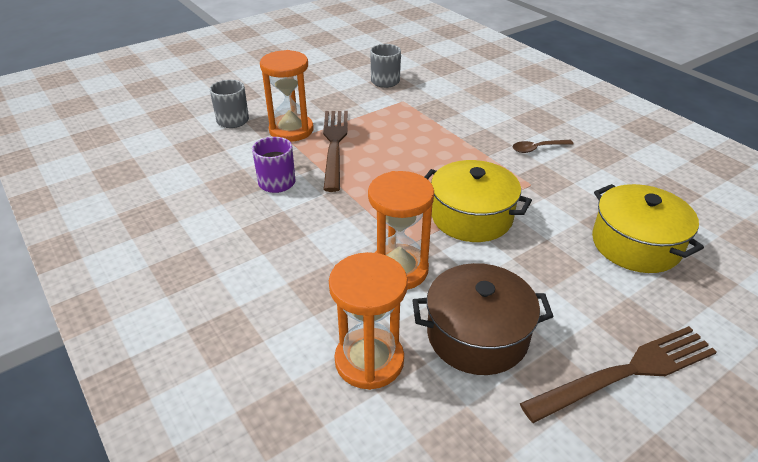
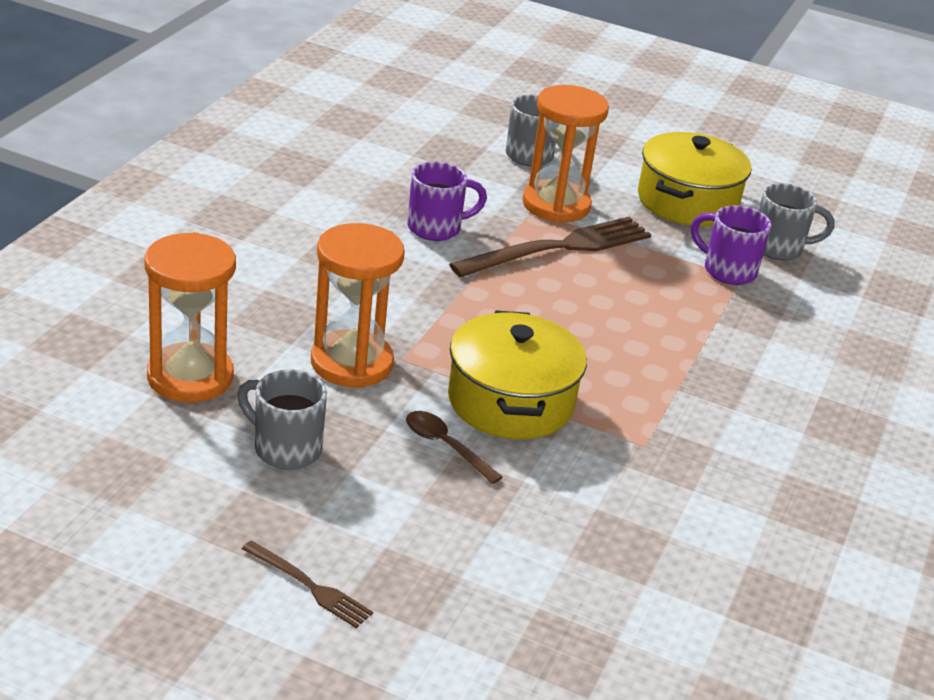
camera: 55 degrees right, 5 degrees down
brown pot [412,263,554,375] -> grey mug [237,369,327,470]
brown spoon [512,140,573,153] -> brown spoon moved to [406,411,502,484]
brown fork [520,326,717,423] -> brown fork [242,540,373,628], size x0.50
yellow pot [592,184,704,273] -> yellow pot moved to [638,132,752,226]
none -> purple mug [691,205,772,285]

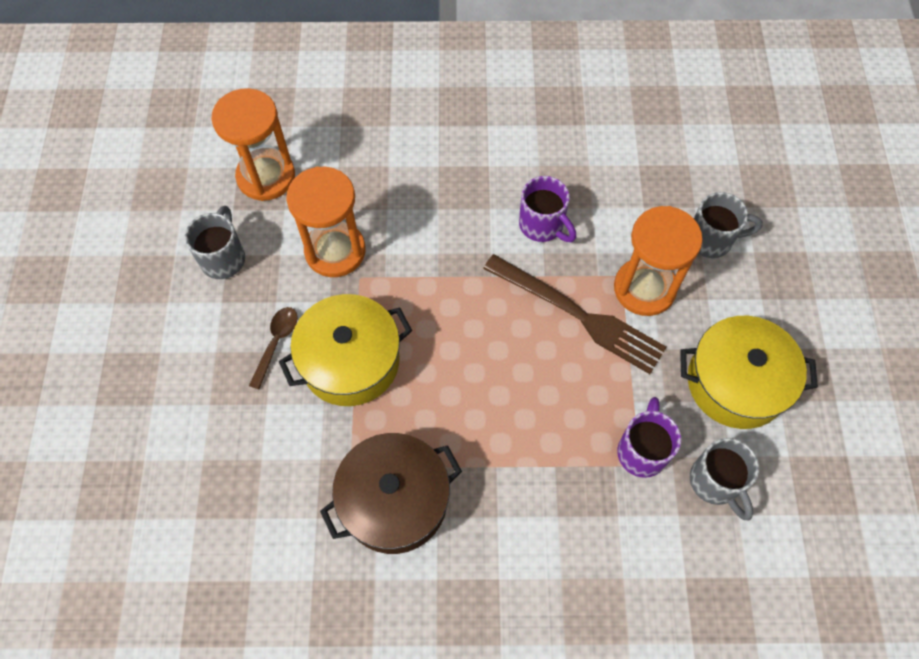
camera: 70 degrees right, 30 degrees up
brown fork [242,540,373,628] -> none
none -> brown pot [320,433,462,554]

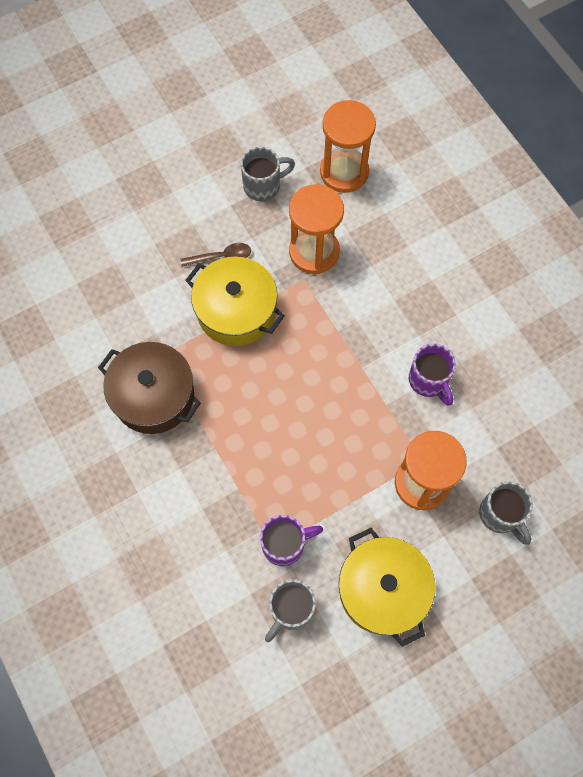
camera: 60 degrees right, 5 degrees up
brown fork [483,254,667,374] -> none
purple mug [519,176,576,242] -> purple mug turned 45 degrees counterclockwise [409,343,456,406]

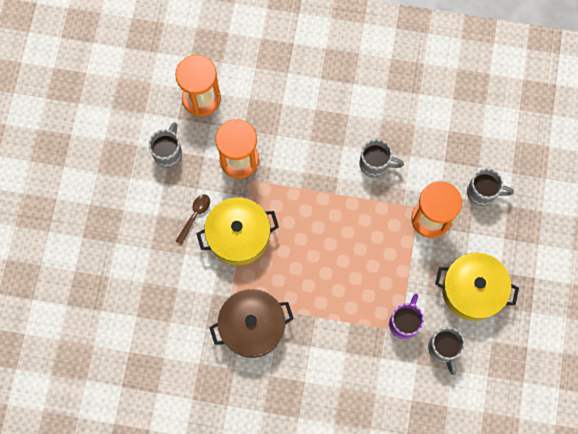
camera: 50 degrees left, 5 degrees up
purple mug [409,343,456,406] -> grey mug [359,139,404,177]

